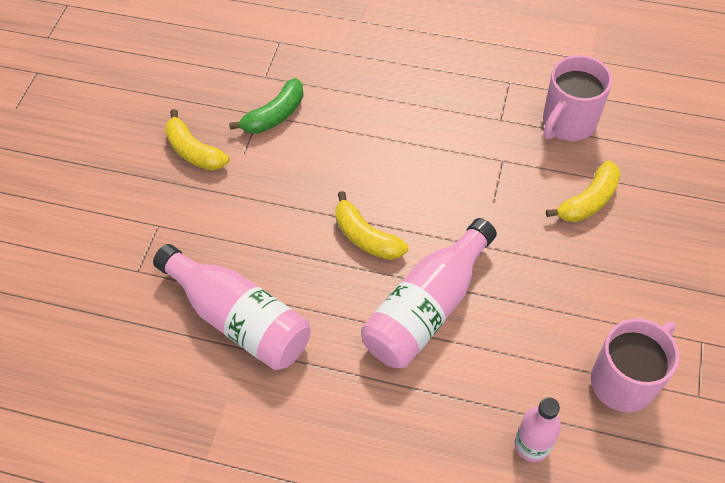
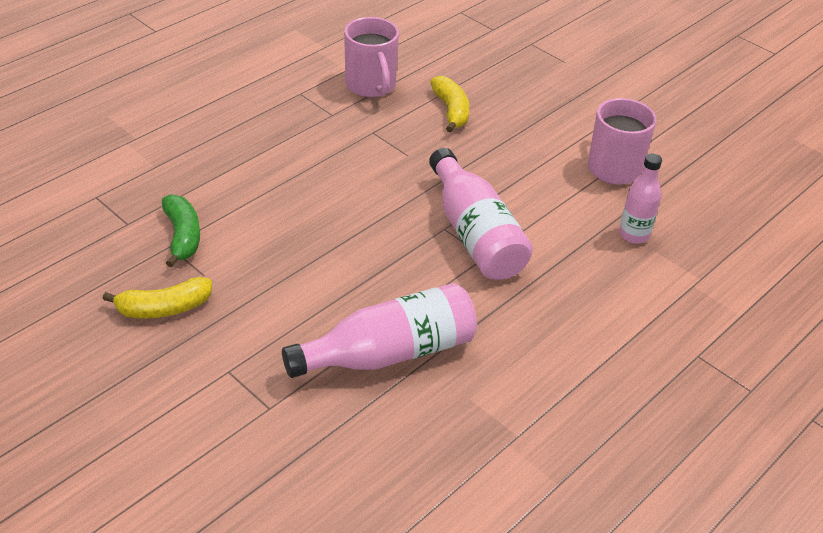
camera: 65 degrees left, 15 degrees down
yellow banana [335,191,408,260] -> none

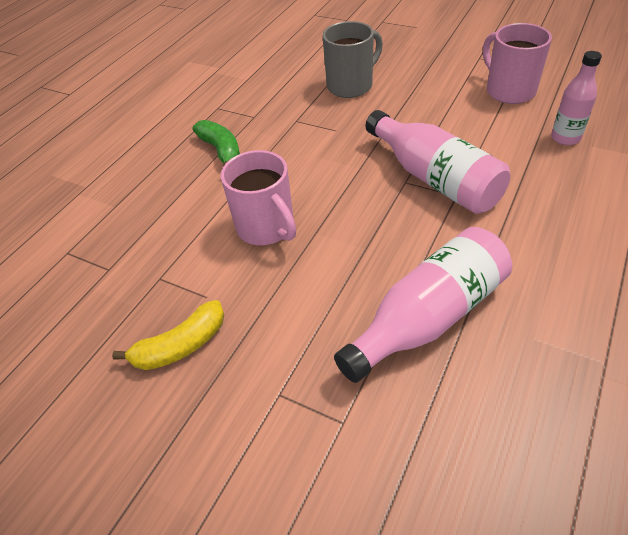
camera: 10 degrees left, 5 degrees up
green banana [162,194,200,268] -> green banana moved to [193,120,240,167]
pink mug [344,17,399,97] -> pink mug moved to [221,150,296,245]
yellow banana [430,76,469,133] -> grey mug [322,21,383,98]

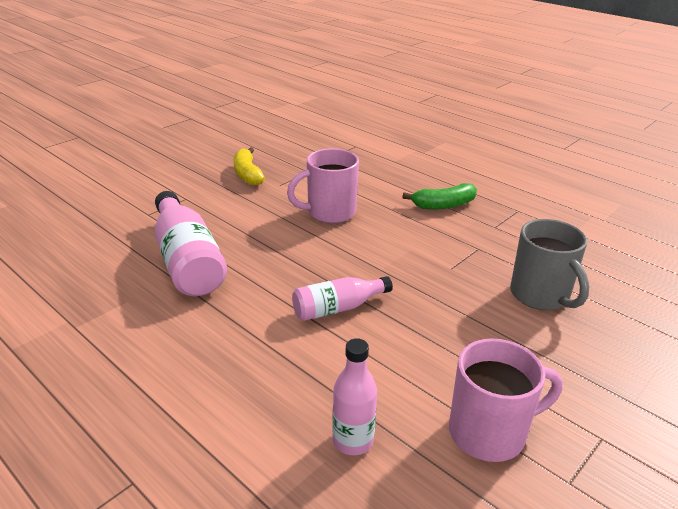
camera: 100 degrees right, 15 degrees down
pink bottle [366,110,510,214] -> pink bottle [292,276,393,321], size x0.59

